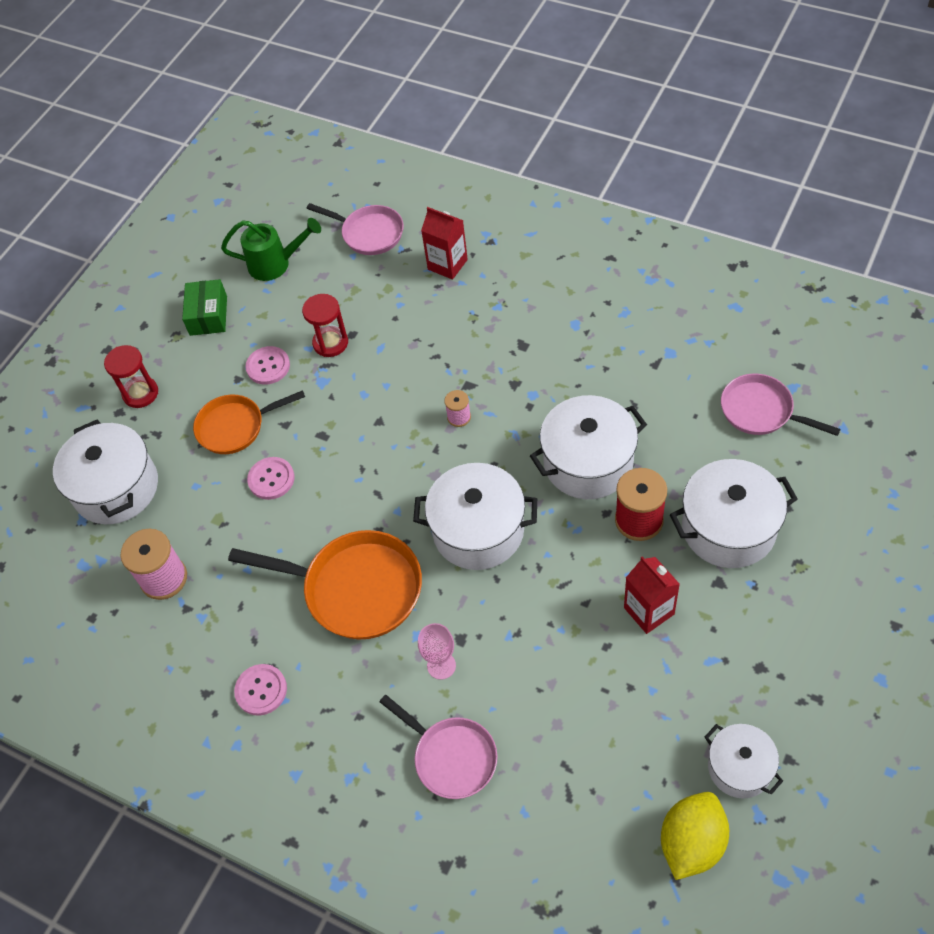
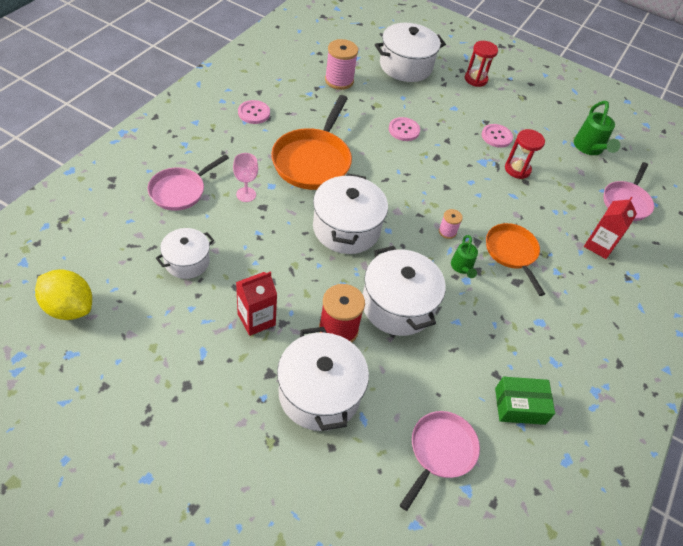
camera: 80 degrees right, 5 degrees down
green box [182,279,227,336] -> green box moved to [495,377,555,425]
orange pan [193,390,305,454] -> orange pan moved to [486,223,545,296]
white pot [705,724,783,799] -> white pot moved to [156,228,214,279]
none -> green watering can [451,235,478,278]

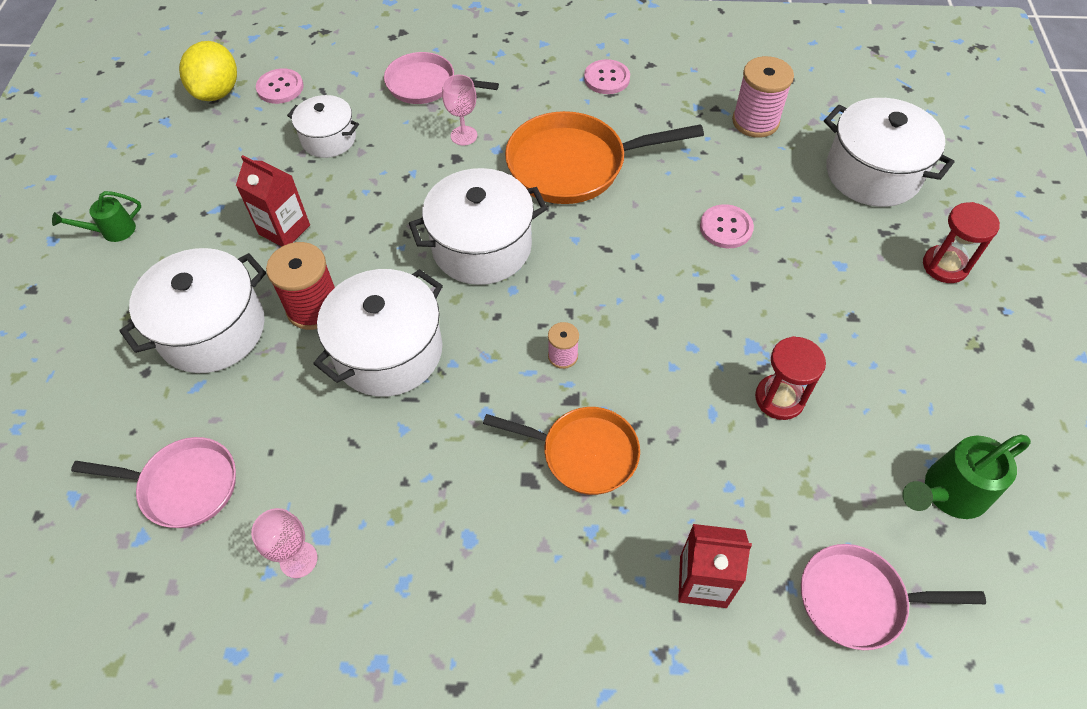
camera: 70 degrees right, 5 degrees up
green watering can [451,235,478,278] -> green watering can moved to [52,191,141,242]
pink button [482,124,513,148] -> pink button moved to [256,69,304,104]
orange pan [486,223,545,296] -> orange pan turned 60 degrees clockwise [483,407,640,495]
green box [495,377,555,425] -> pink goblet [251,508,317,578]

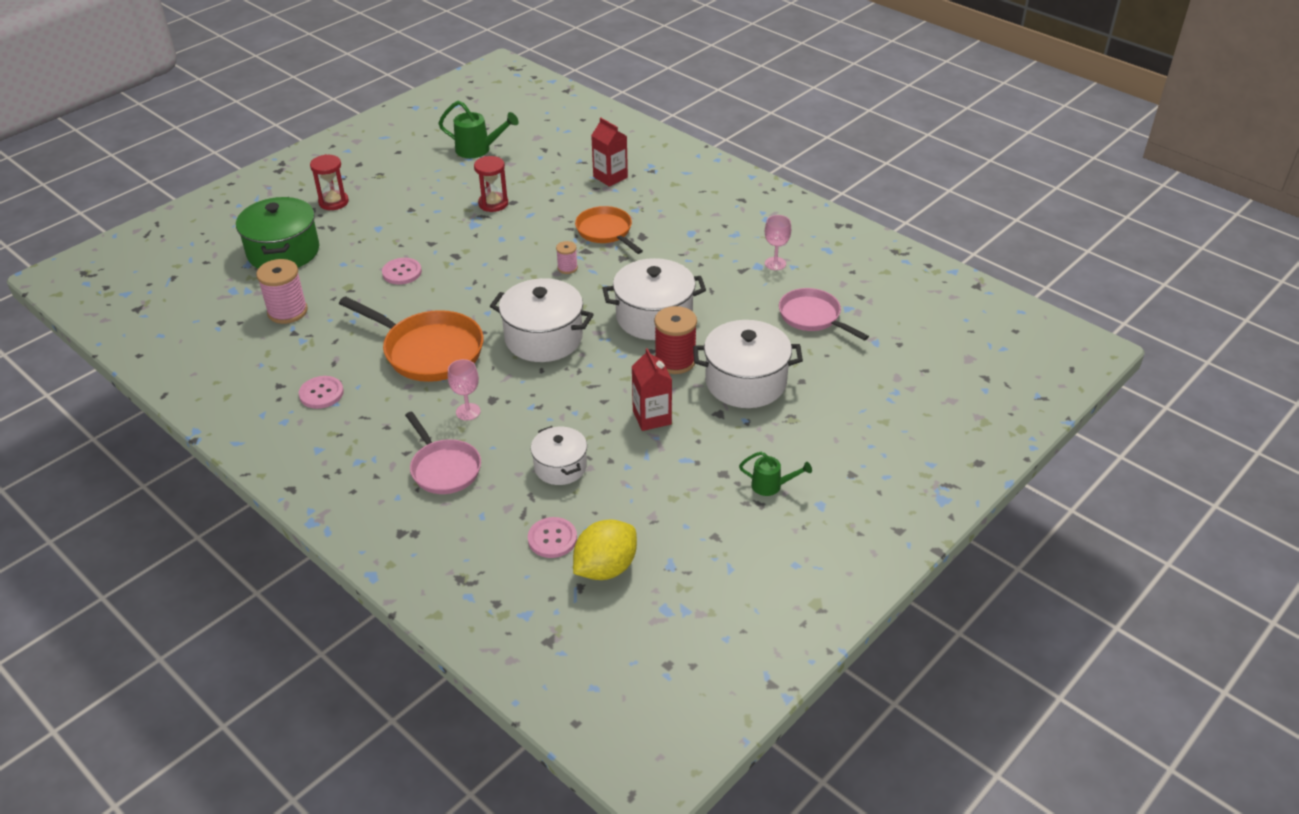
camera: 140 degrees left, 15 degrees down
pink pan [801,544,986,650] -> none
white pot [824,98,954,207] -> green pot [236,197,319,269]

